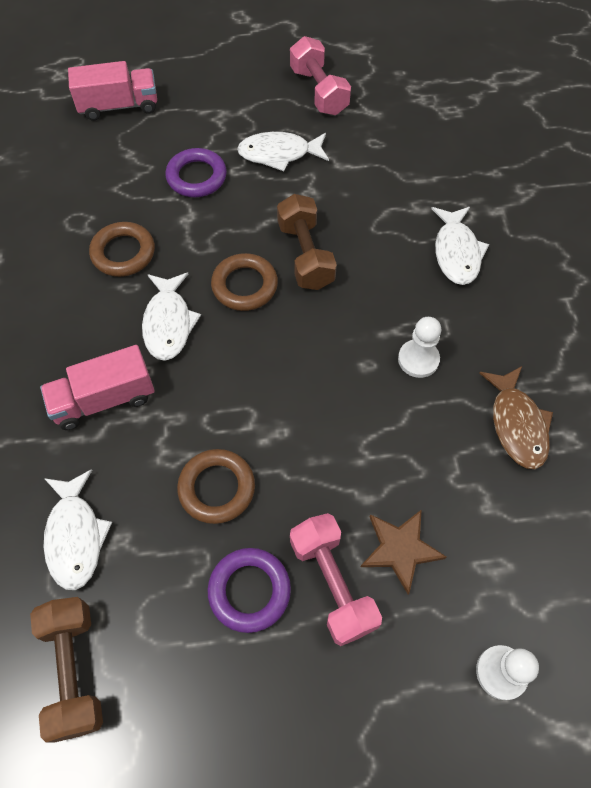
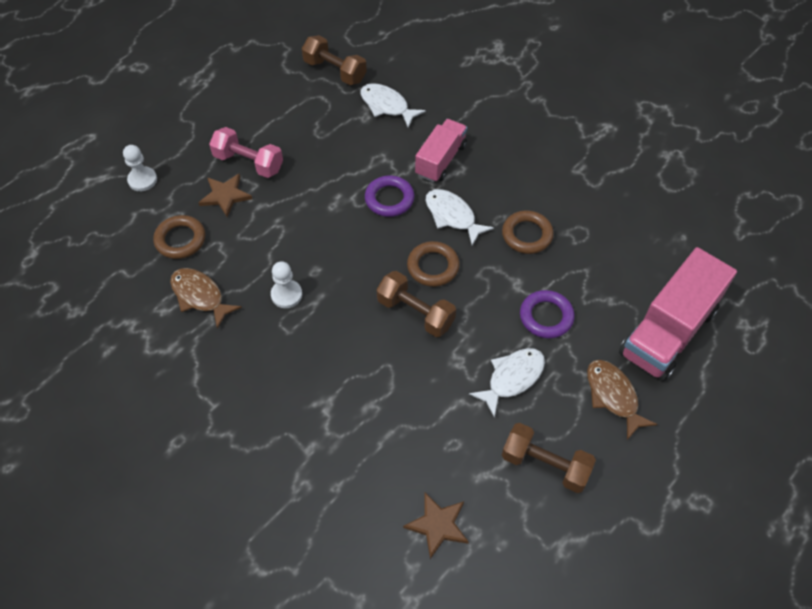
camera: 140 degrees right, 5 degrees down
pink truck [68,61,157,121] -> pink truck [619,247,737,382], size x1.63
brown ring [177,449,255,524] -> brown ring moved to [153,215,205,259]
purple ring [208,548,291,633] -> purple ring moved to [365,176,414,217]
pink dumbbell [290,36,351,115] -> brown dumbbell [502,423,596,493]
white fish [431,207,489,285] -> none
none -> brown star [403,493,469,559]
none -> brown fish [587,360,658,440]

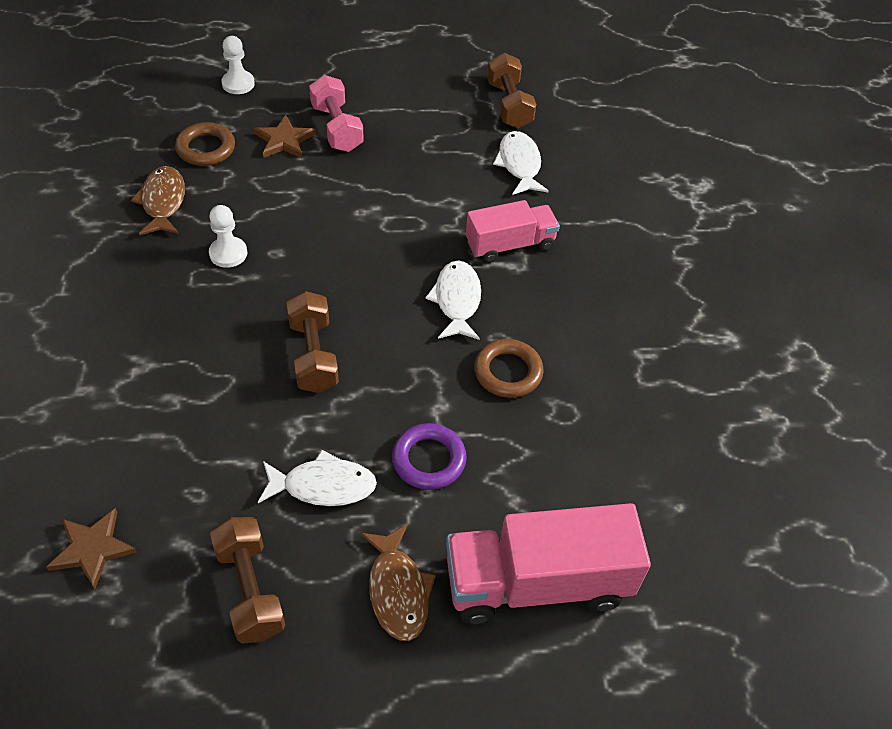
camera: 40 degrees right, 5 degrees down
purple ring [365,176,414,217] -> none
brown ring [407,241,460,287] -> none
brown fish [587,360,658,440] -> brown fish turned 150 degrees clockwise [360,524,436,641]

